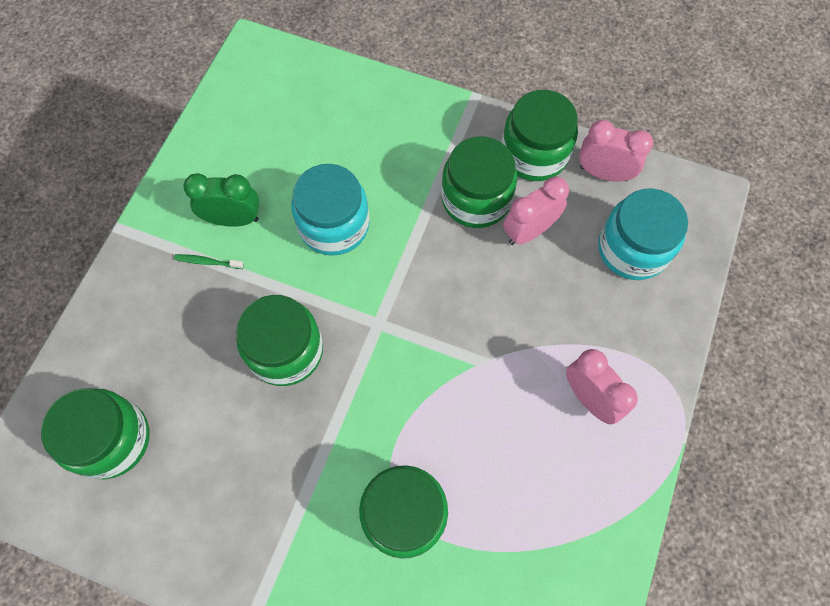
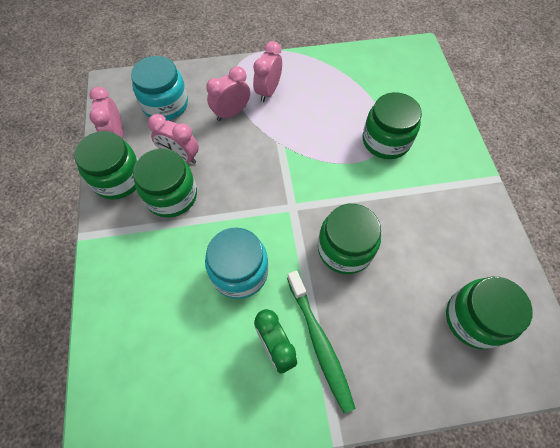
camera: 120 degrees left, 5 degrees down
green toothbrush [174,254,244,269] -> green toothbrush [287,270,355,413], size x2.36
none -> pink clock [206,66,250,121]

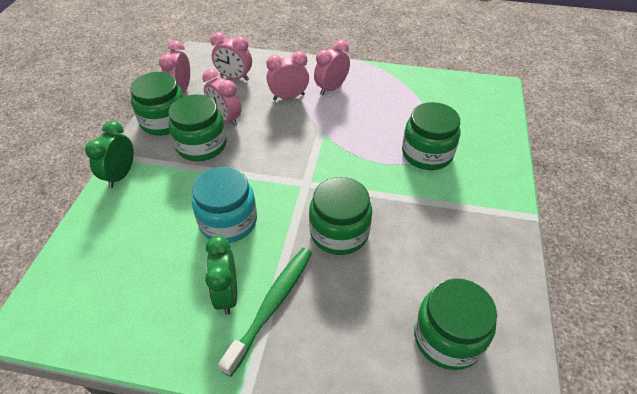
camera: 20 degrees right, 15 degrees down
turquoise jar [131,56,188,121] -> pink clock [211,32,252,81]
green toothbrush [287,270,355,413] -> green toothbrush turned 150 degrees counterclockwise [218,248,312,377]
none -> green clock [85,121,134,188]

